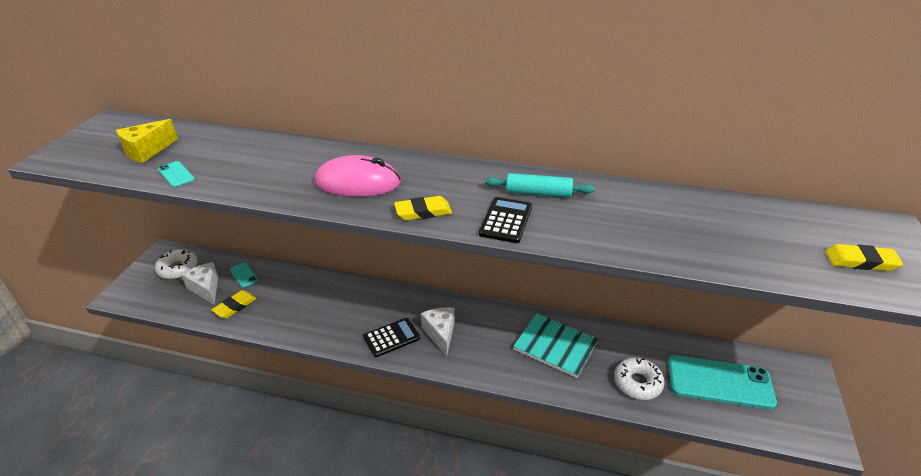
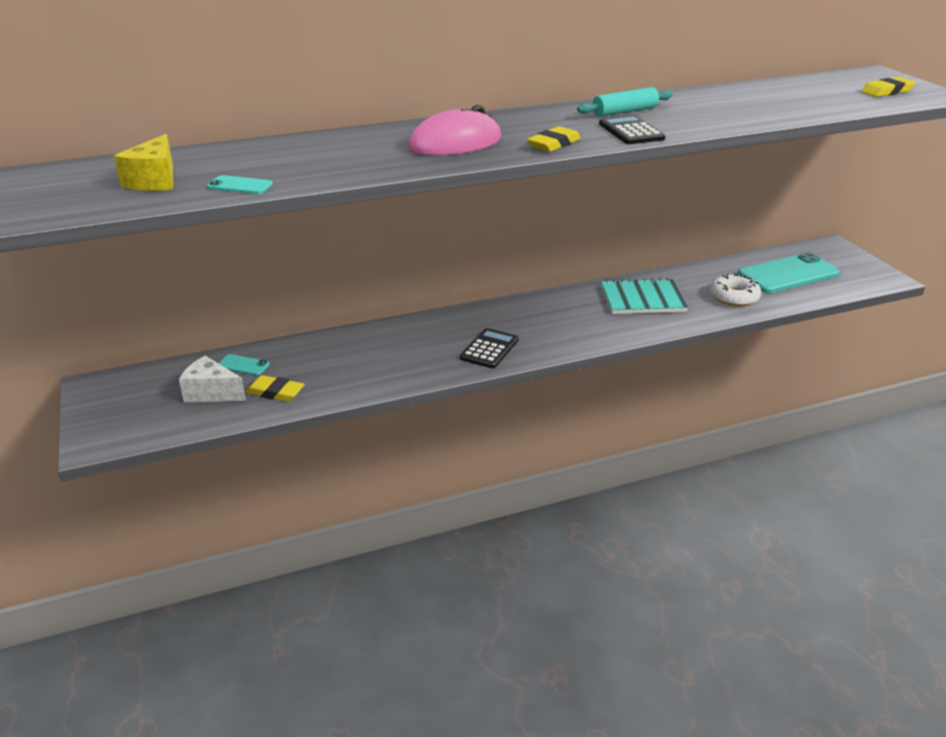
camera: 35 degrees left, 5 degrees down
white donut [155,249,197,279] -> none
yellow eraser [211,290,257,318] -> yellow eraser turned 75 degrees counterclockwise [245,375,305,402]
white cheese [421,307,455,357] -> none

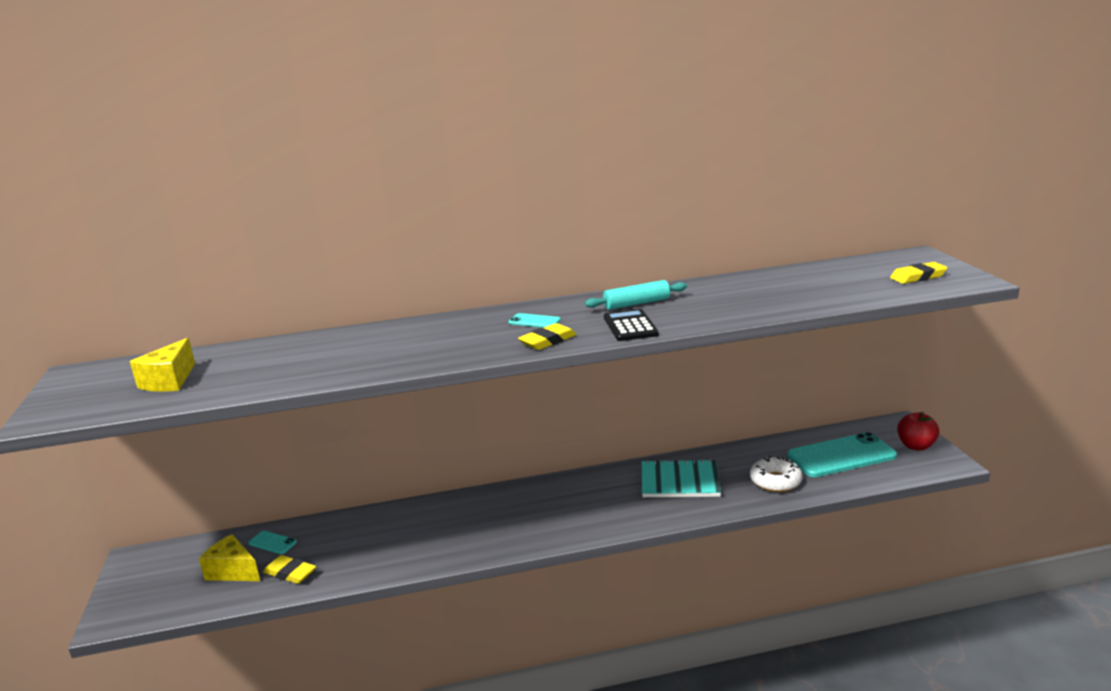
camera: 10 degrees right, 10 degrees down
white cheese [179,356,246,402] -> yellow cheese [199,534,260,581]
turquoise phone [207,175,273,194] -> turquoise phone moved to [508,313,561,328]
pink mouse [408,105,501,156] -> none
black calculator [460,328,519,368] -> none
none -> red apple [897,412,939,451]

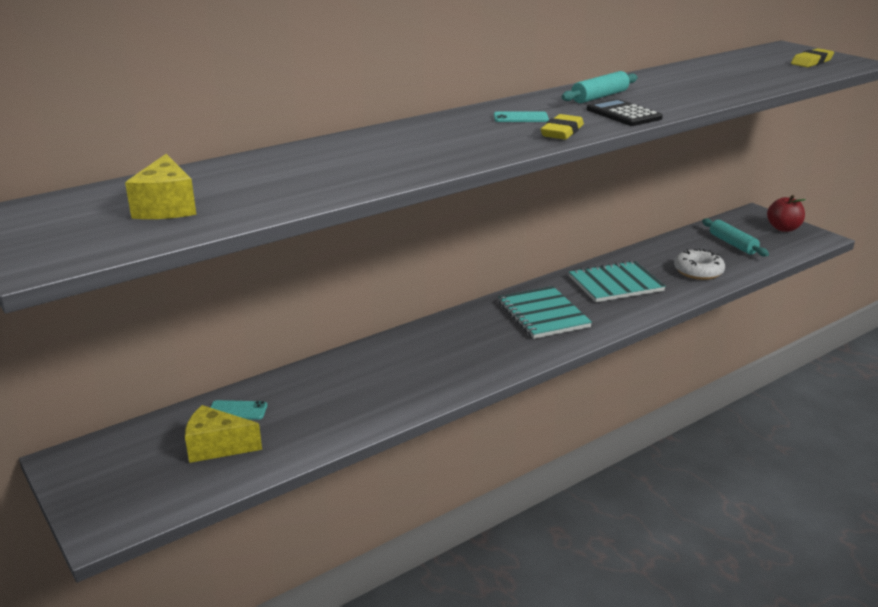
camera: 25 degrees left, 5 degrees up
yellow eraser [263,555,316,584] -> none
turquoise phone [787,432,897,477] -> turquoise rolling pin [702,218,769,256]
none -> turquoise notebook [498,286,592,339]

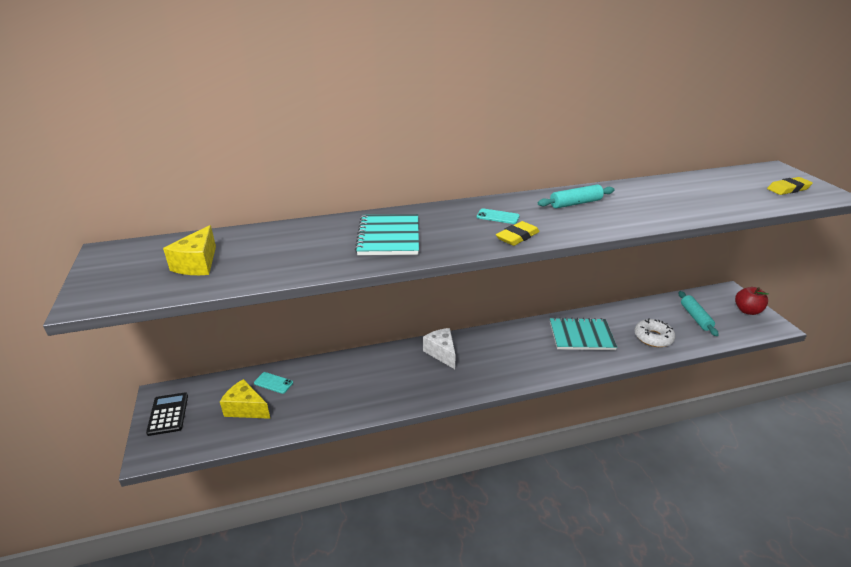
camera: 20 degrees right, 5 degrees up
turquoise notebook [498,286,592,339] -> turquoise notebook moved to [355,214,419,255]
black calculator [586,99,663,126] -> black calculator moved to [146,392,188,436]
none -> white cheese [423,328,456,369]

